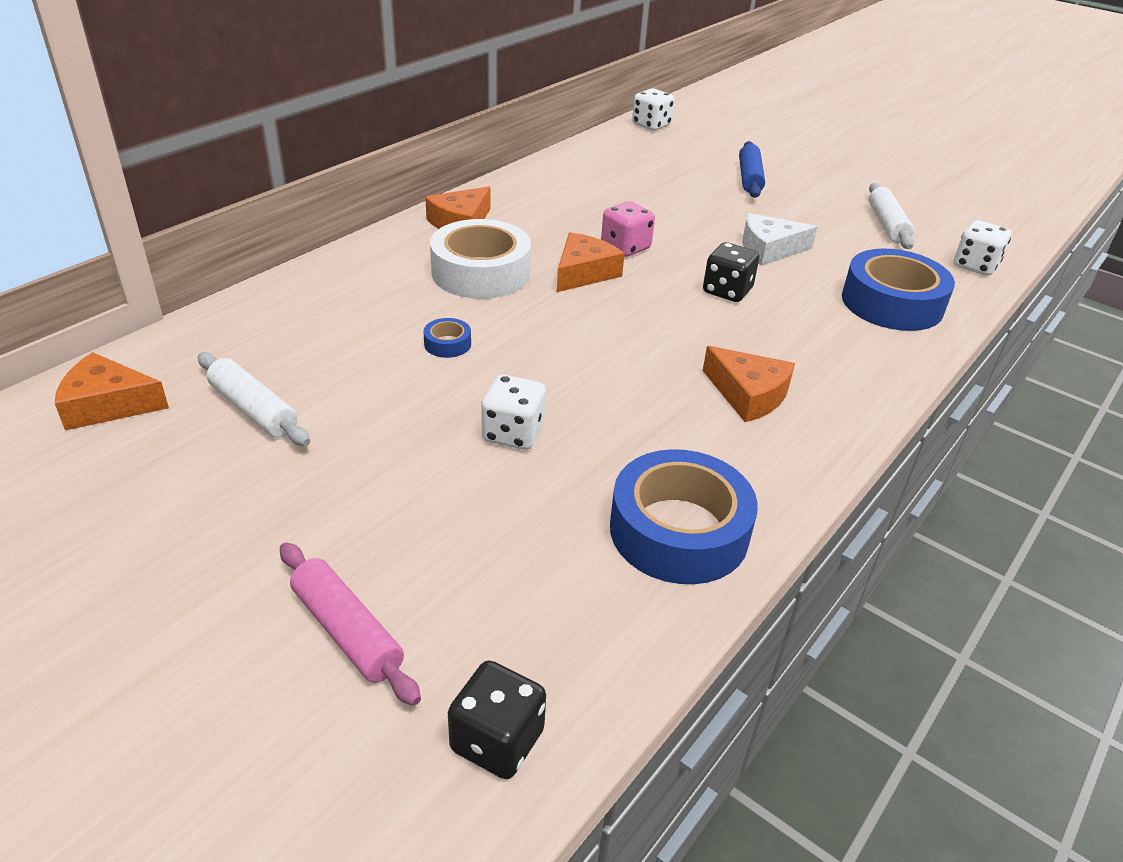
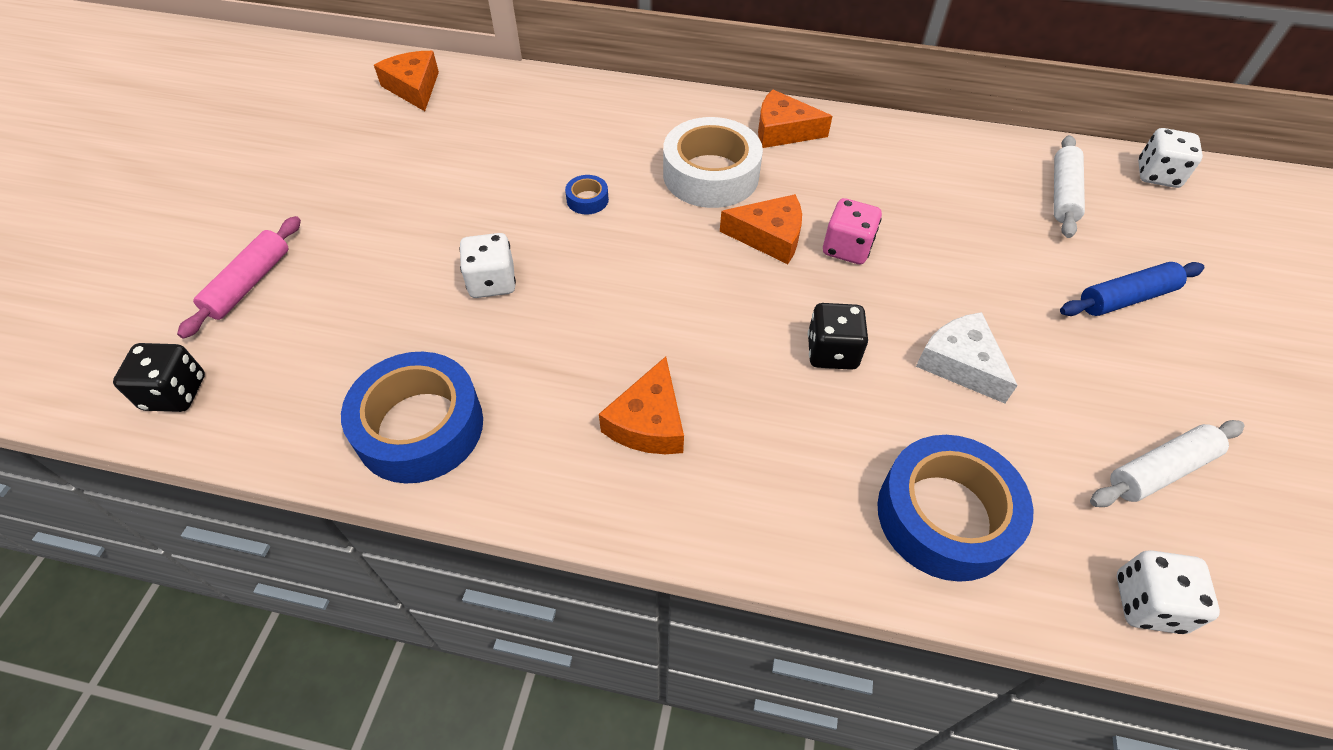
camera: 65 degrees right, 15 degrees up
white rolling pin [198,352,310,446] -> white rolling pin moved to [1054,135,1085,238]

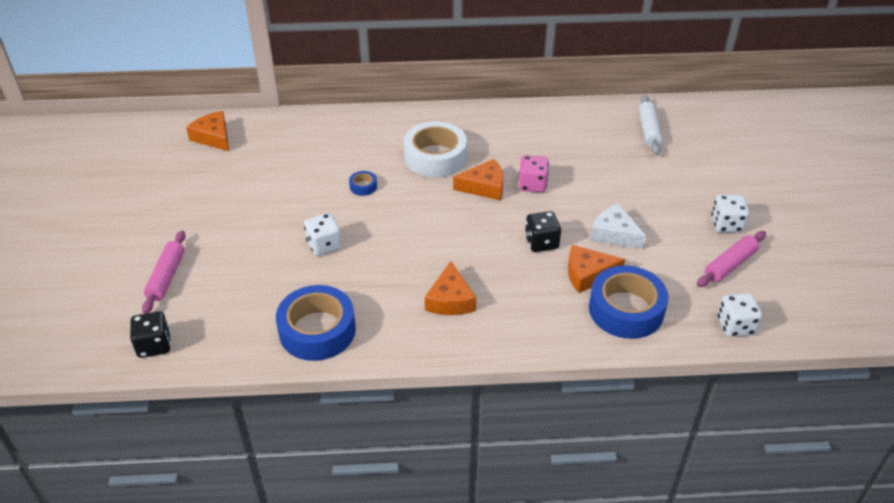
camera: 15 degrees left, 10 degrees down
orange cheese [758,89,832,148] -> orange cheese moved to [568,245,625,293]
blue rolling pin [1060,262,1204,316] -> none
white rolling pin [1090,420,1245,507] -> pink rolling pin [697,231,766,287]
white dice [1138,128,1203,188] -> white dice moved to [711,195,749,233]

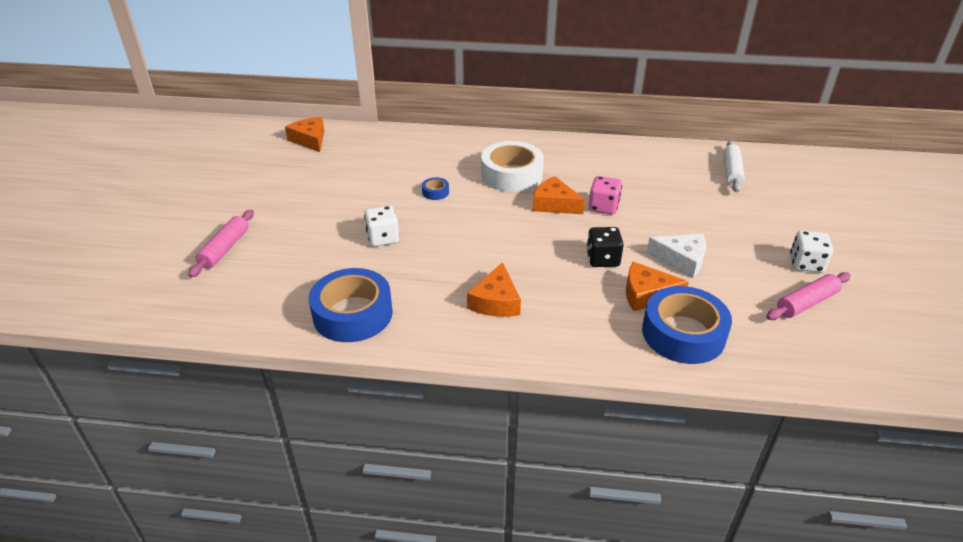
camera: 10 degrees right, 5 degrees down
black dice [130,311,171,358] -> none
orange cheese [453,159,503,201] -> orange cheese turned 150 degrees counterclockwise [533,176,585,214]
white cheese [590,203,646,249] -> white cheese turned 150 degrees clockwise [646,234,706,278]
white dice [717,293,762,337] -> none

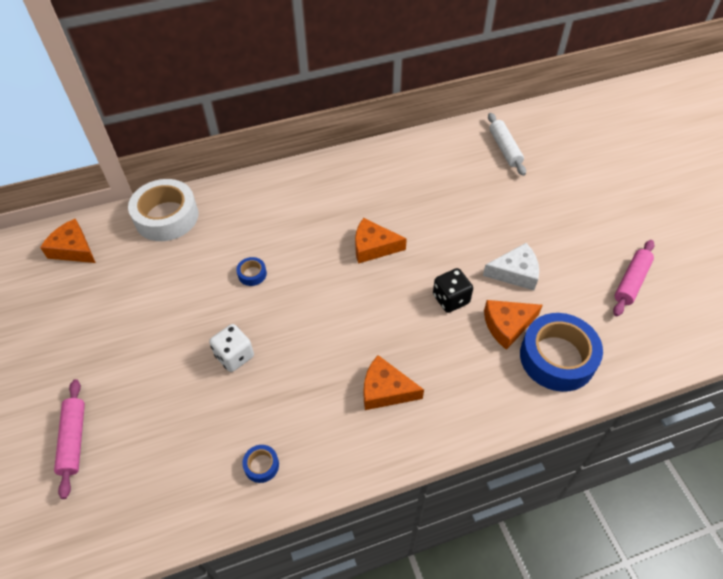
camera: 25 degrees left, 15 degrees up
blue tape [309,268,393,342] -> blue tape [242,445,279,483], size x0.42
orange cheese [467,262,521,317] -> orange cheese turned 120 degrees clockwise [364,355,424,410]
white tape [481,141,544,192] -> white tape moved to [128,179,198,241]
pink dice [589,176,622,215] -> none
white dice [790,231,833,273] -> none

